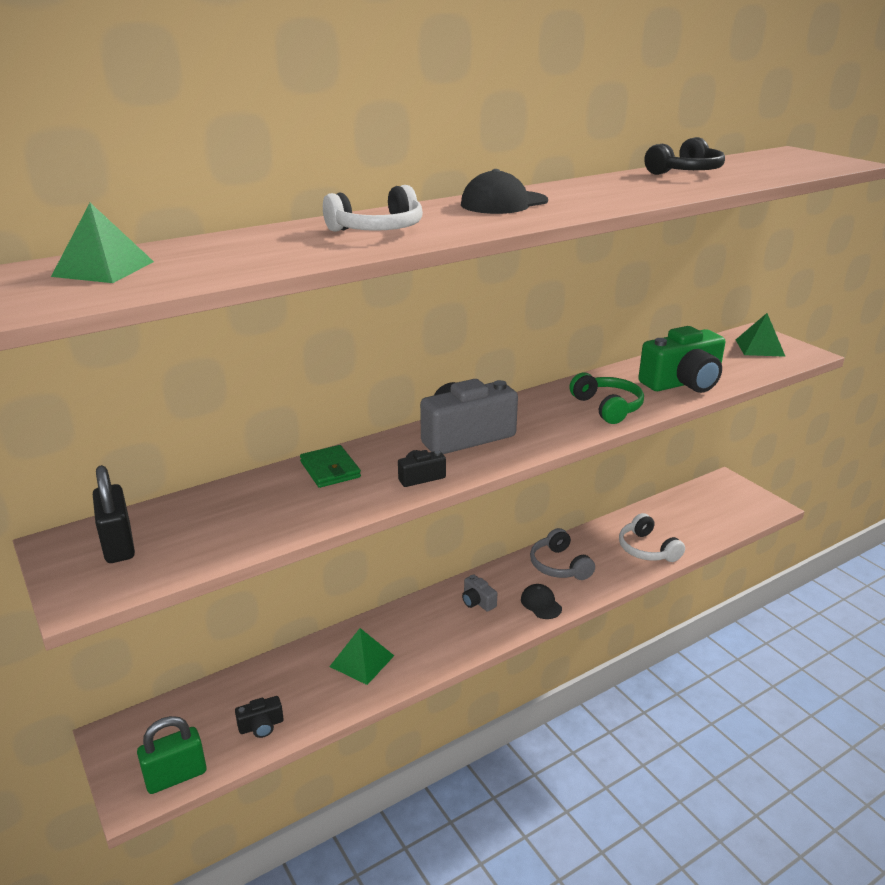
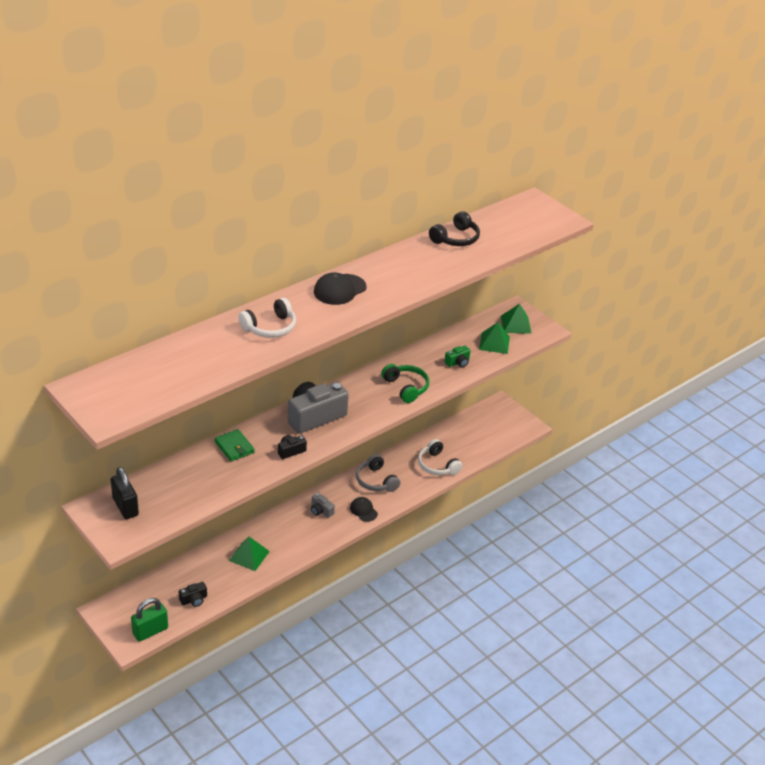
camera: 10 degrees left, 10 degrees up
green pyramid [51,203,154,283] -> green pyramid moved to [479,322,510,354]
green camera [638,326,725,393] -> green camera [444,346,470,368], size x0.46

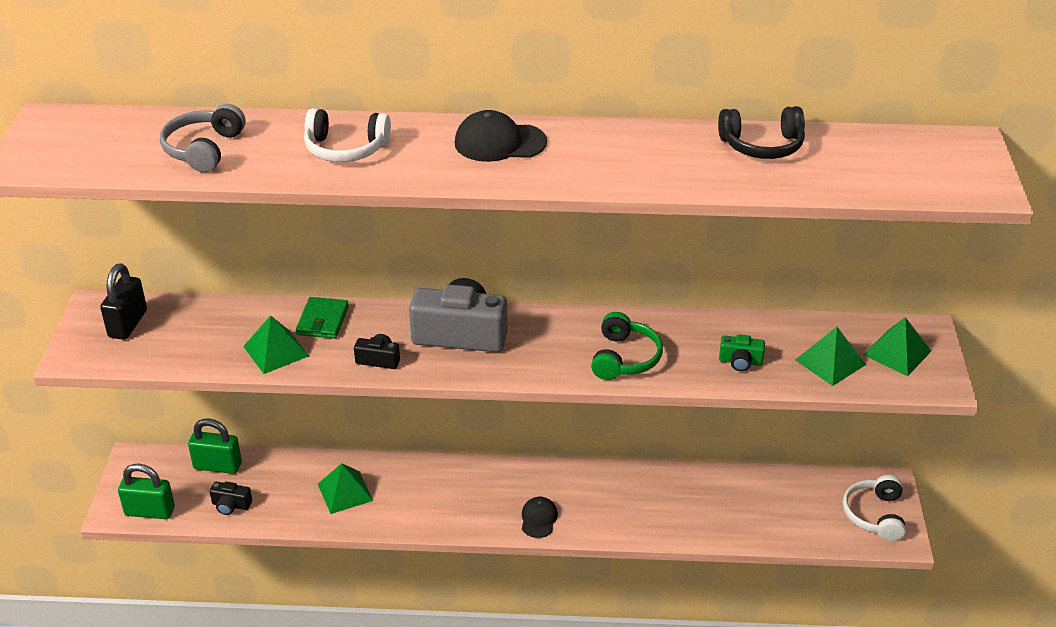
camera: 45 degrees right, 0 degrees up
grey camera [311,493,335,518] -> none
grey headphones [356,454,400,492] -> grey headphones moved to [160,104,245,173]
white headphones [418,439,463,475] -> white headphones moved to [843,475,906,541]
none -> green padlock [188,419,242,474]
none -> green pyramid [243,316,309,374]

